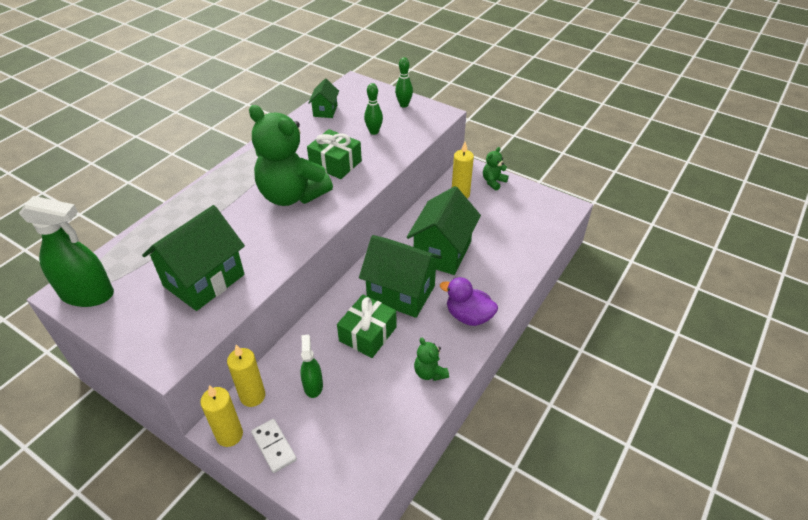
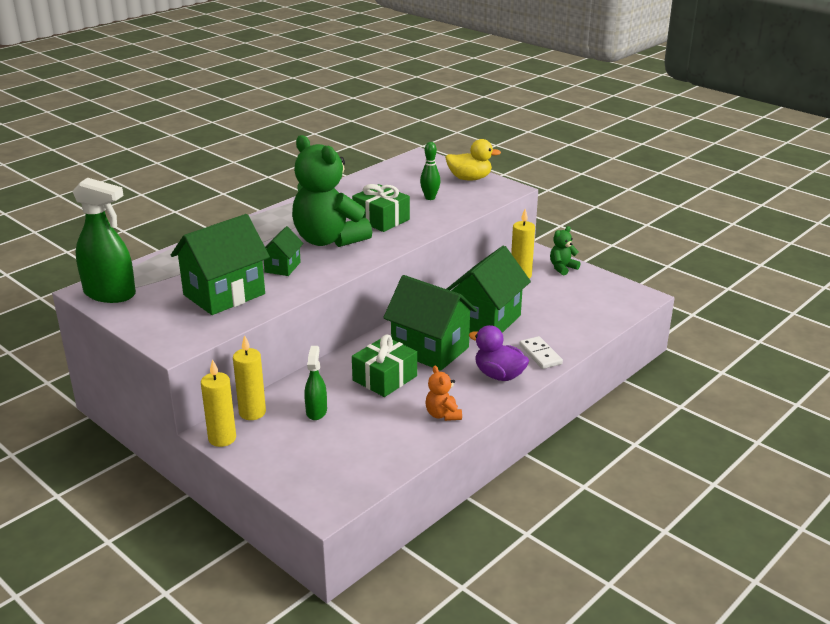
camera: 10 degrees right, 15 degrees down
white domino [251,419,297,473] -> white domino moved to [519,336,563,369]
green house [308,79,339,118] -> green house moved to [264,226,304,276]
green bowling pin [395,57,413,107] -> yellow duck [445,139,501,180]
green teddy bear [414,338,449,381] -> orange teddy bear [425,366,462,421]

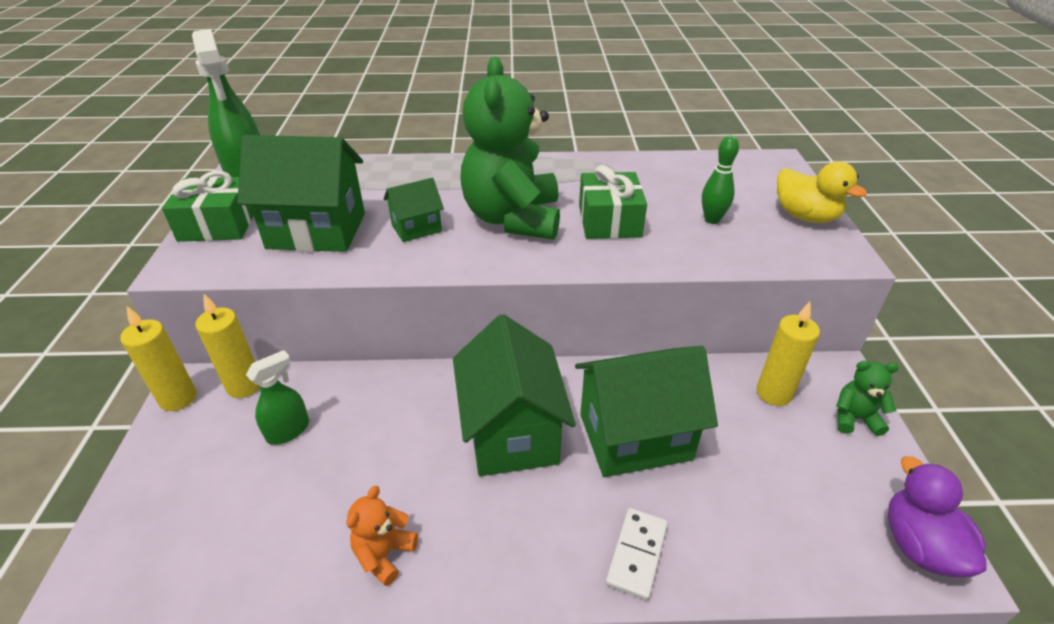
camera: 45 degrees right, 10 degrees up
green gift [352,335,417,397] -> green gift moved to [162,171,254,242]
purple duck [469,325,529,381] -> purple duck moved to [888,456,987,577]

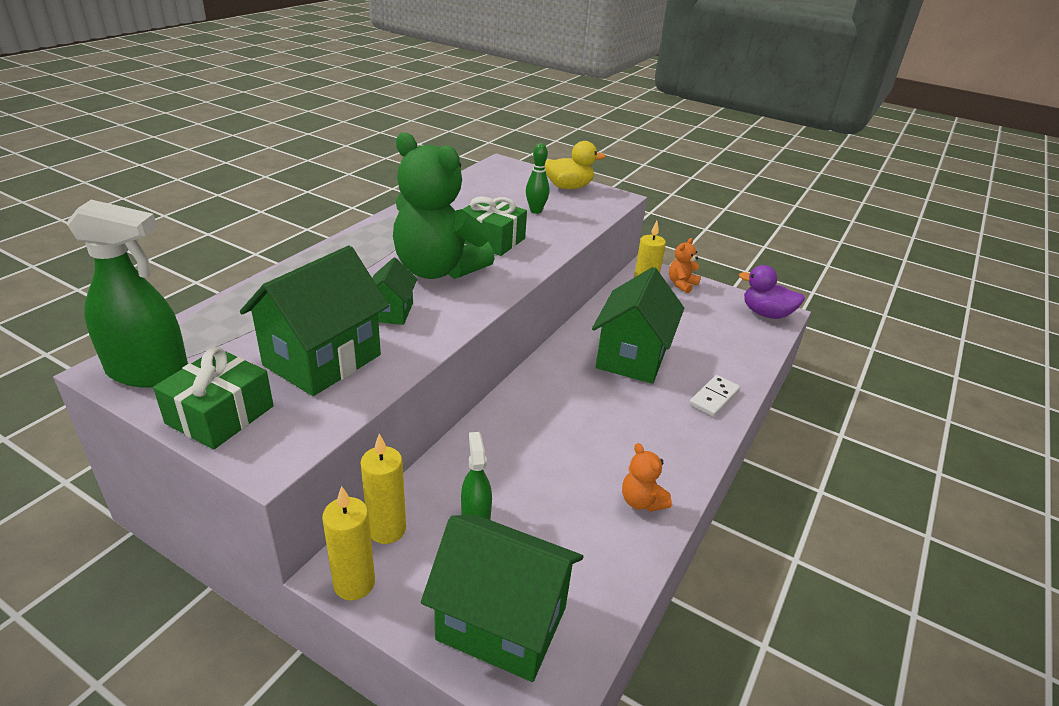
camera: 60 degrees left, 5 degrees down
green house [453,314,576,476] -> green house moved to [421,515,583,682]
white domino [606,508,668,600] -> white domino turned 75 degrees clockwise [689,375,740,417]
green teddy bear [836,361,899,436] -> orange teddy bear [669,238,701,293]

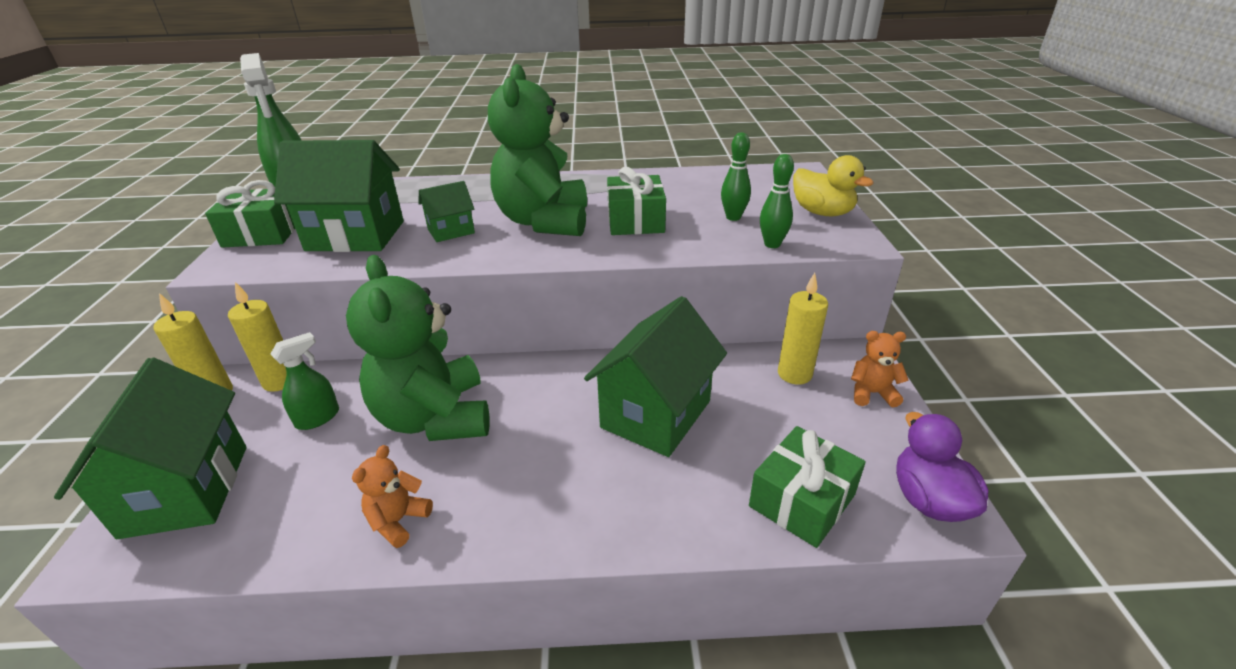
camera: 60 degrees right, 0 degrees up
green house [592,267,684,384] -> green house turned 45 degrees counterclockwise [584,296,727,457]
white domino [689,375,740,417] -> none
none -> green teddy bear [346,255,489,441]
none -> green gift [749,426,866,548]
none -> green bowling pin [760,154,794,248]

